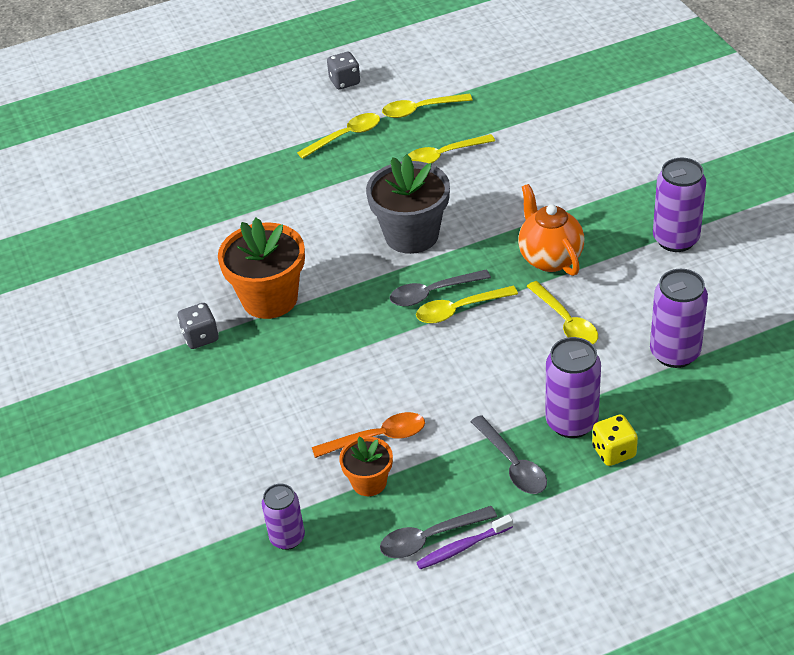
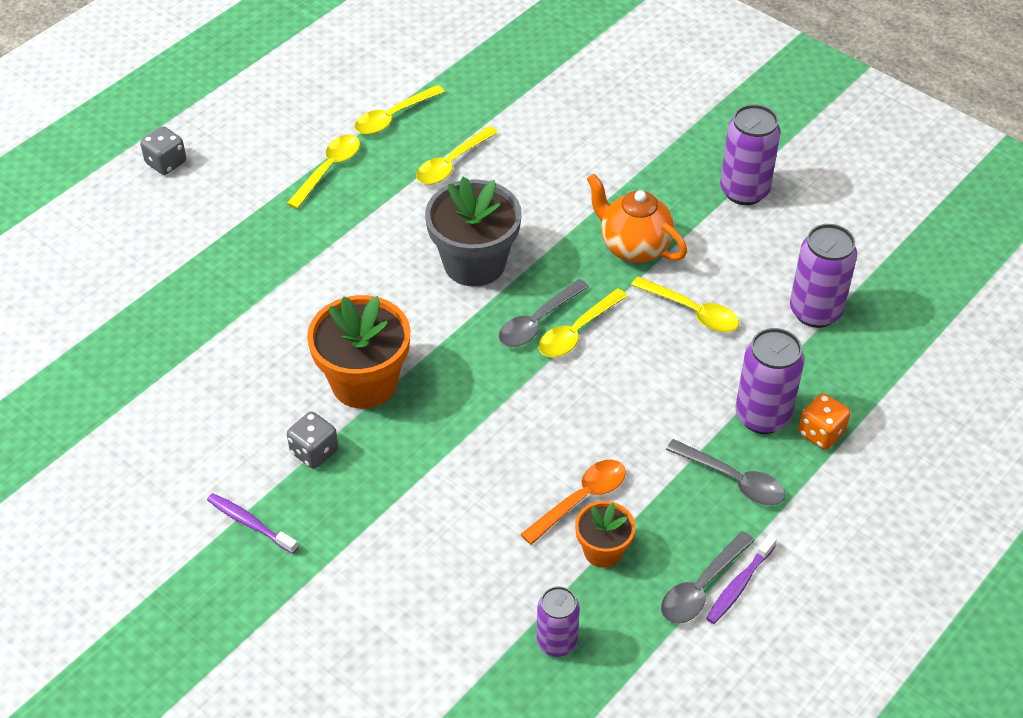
camera: 30 degrees left, 5 degrees up
grey dice [327,52,360,89] -> grey dice moved to [140,126,186,175]
yellow dice [592,414,638,466] -> orange dice [798,393,850,450]
none -> purple toothbrush [207,493,298,554]

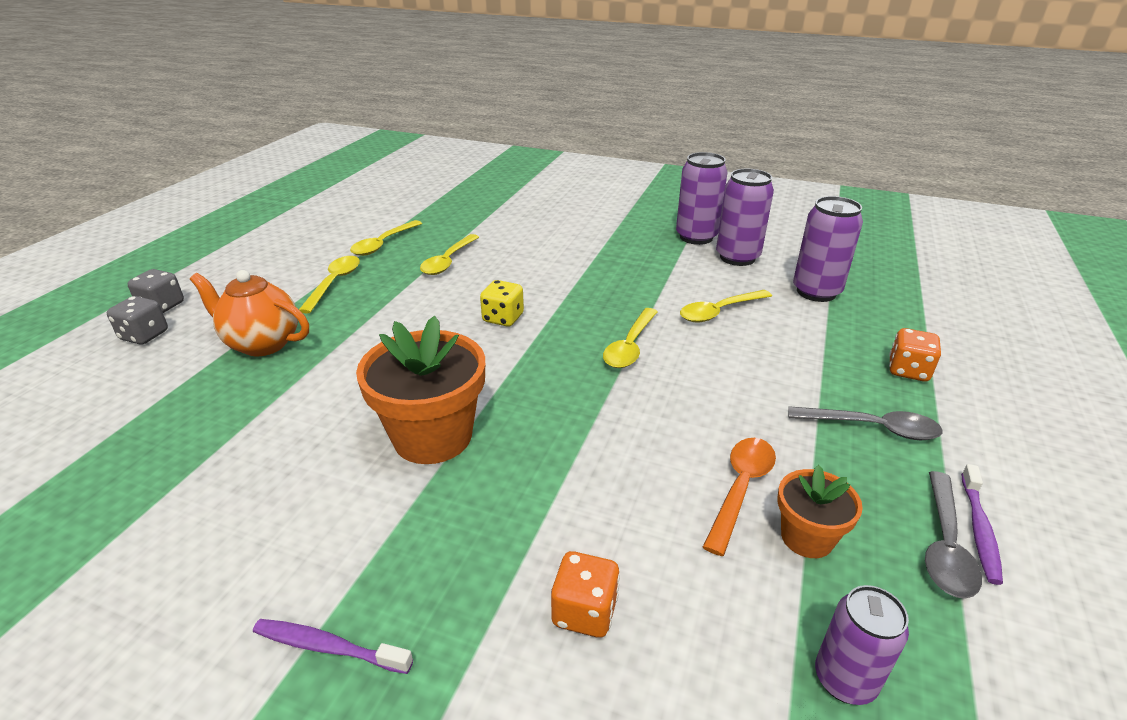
camera: 20 degrees left, 15 degrees down
grey dice [287,411,338,469] -> grey dice moved to [107,296,168,345]
grey flower pot [425,177,522,286] -> yellow dice [480,280,524,327]
grey spoon [499,279,589,347] -> none
orange teapot [587,174,687,263] -> orange teapot moved to [190,270,309,356]
yellow spoon [631,276,739,332] -> yellow spoon turned 135 degrees clockwise [680,290,772,323]
purple can [736,328,805,434] -> purple can moved to [716,169,774,266]
none -> orange dice [551,551,620,638]

